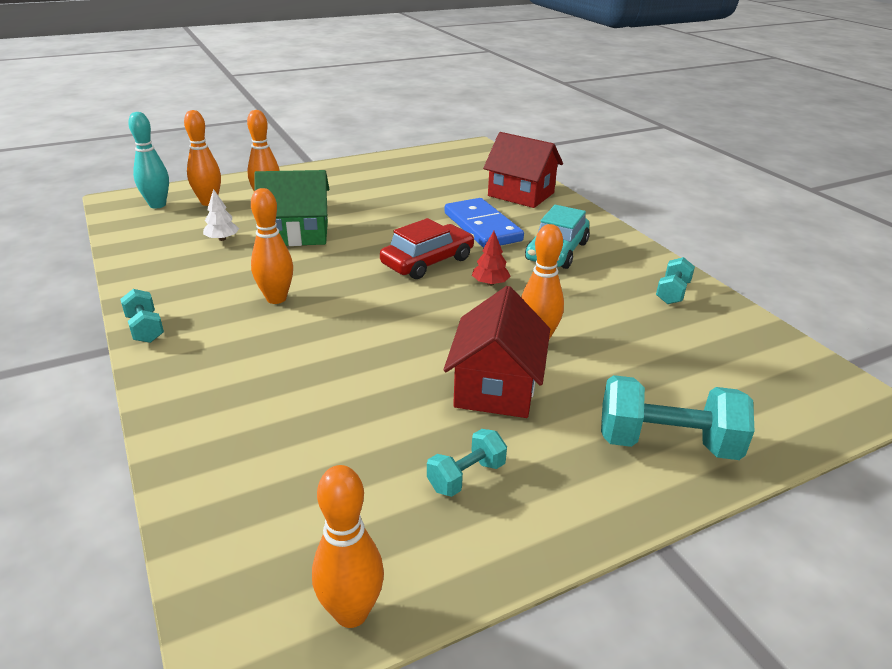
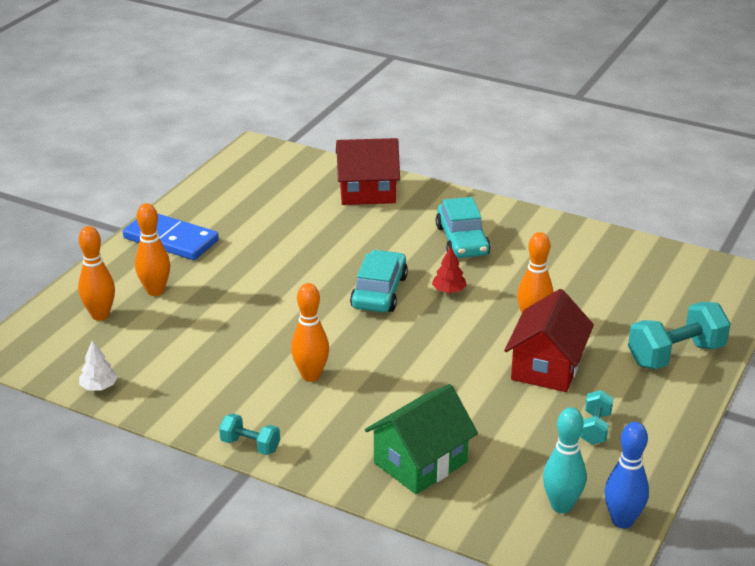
camera: 35 degrees left, 0 degrees up
turquoise bowling pin [128,112,169,208] -> turquoise bowling pin moved to [543,407,586,513]
white tree [203,189,239,241] -> white tree moved to [79,340,118,390]
green house [254,170,329,246] -> green house moved to [365,384,478,494]
orange bowling pin [312,465,384,628] -> blue bowling pin [604,422,649,529]
red car [380,218,474,279] -> turquoise car [350,250,408,312]
red house [443,286,550,418] -> red house turned 45 degrees clockwise [504,289,594,392]
blue domino [445,198,524,248] -> blue domino moved to [123,213,219,260]
turquoise dumbbell [656,257,695,304] -> none

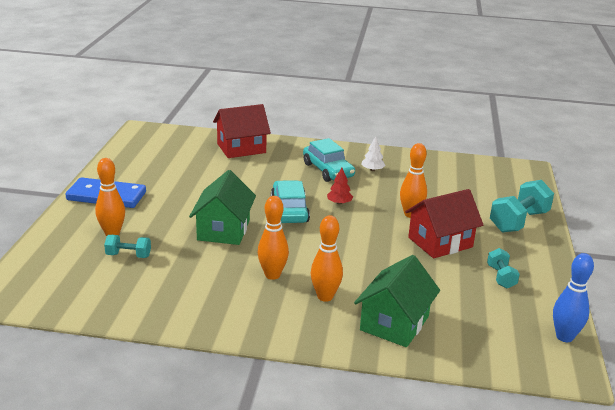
camera: 20 degrees left, 5 degrees down
orange bowling pin [78,226,115,321] -> orange bowling pin moved to [311,215,343,302]
white tree [79,340,118,390] -> white tree moved to [361,137,386,171]
turquoise dumbbell [219,413,280,455] -> turquoise dumbbell moved to [104,235,151,258]
red house [504,289,594,392] -> red house turned 60 degrees clockwise [405,189,483,259]
turquoise bowling pin [543,407,586,513] -> none
none -> green house [189,170,256,245]

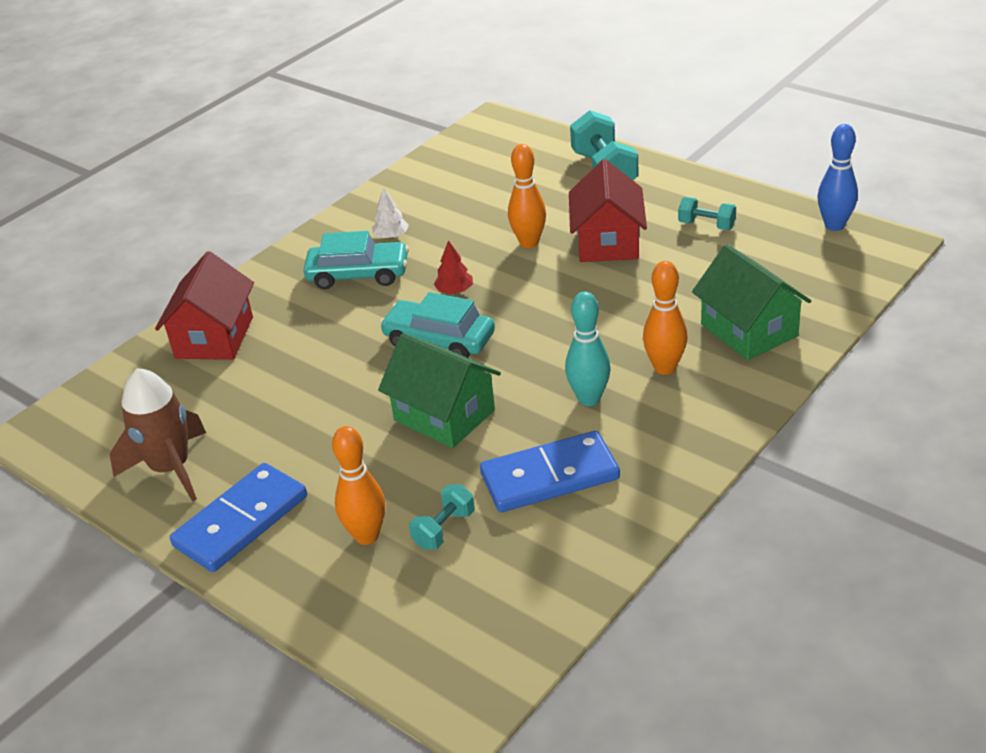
camera: 55 degrees left, 10 degrees up
orange bowling pin [258,196,289,280] -> turquoise bowling pin [565,292,611,406]
none -> brown rocket [110,368,206,502]
none -> blue domino [480,431,620,512]

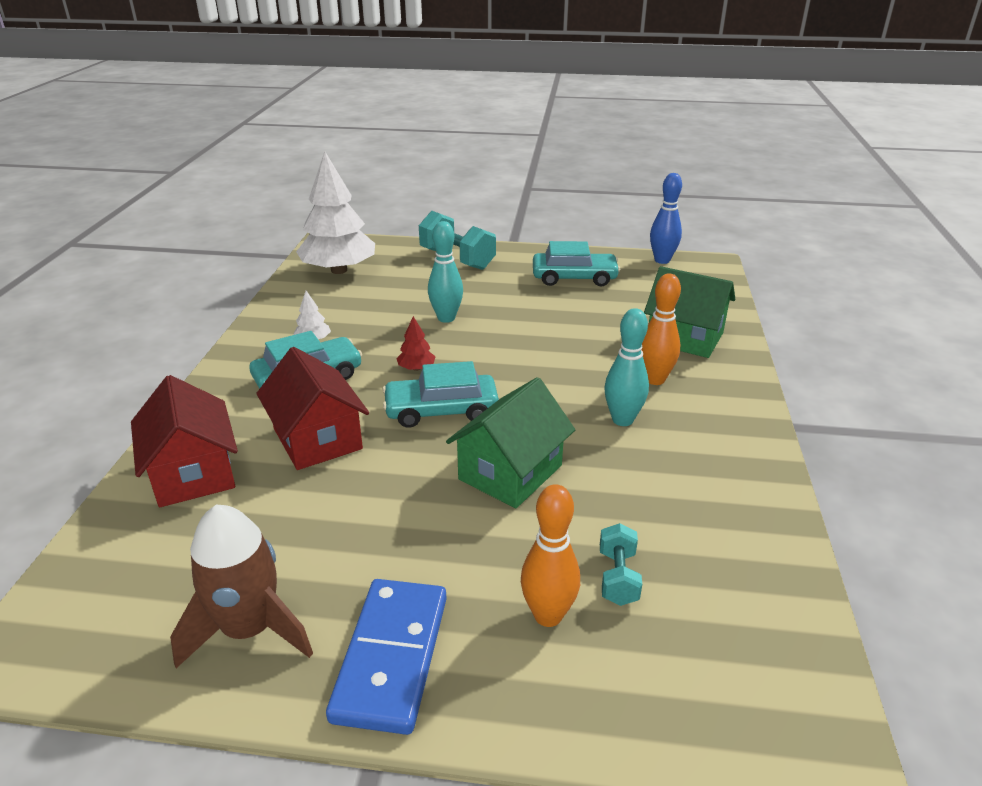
camera: 35 degrees left, 5 degrees down
green house [378,333,501,448] -> green house turned 60 degrees counterclockwise [446,377,575,508]
blue domino [480,431,620,512] -> none
orange bowling pin [508,144,546,248] -> turquoise bowling pin [428,221,463,323]
red house [569,159,647,262] -> red house moved to [256,347,369,470]
turquoise dumbbell [678,197,736,230] -> turquoise car [533,241,620,286]
none -> white tree [296,151,375,274]

